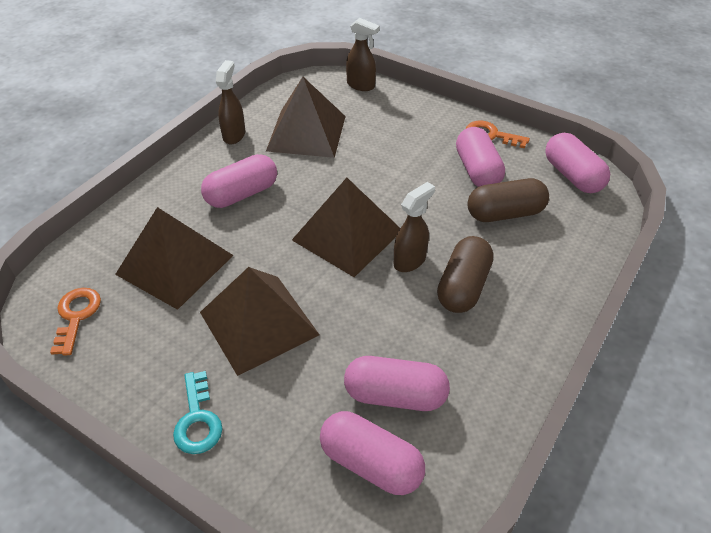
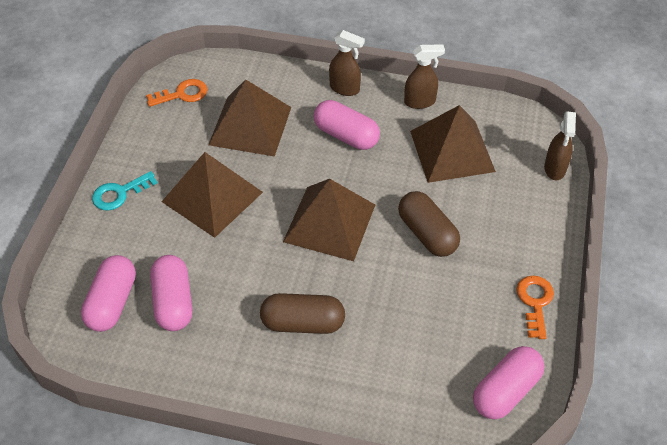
camera: 70 degrees right, 5 degrees up
brown spray bottle [394,182,435,272] -> brown spray bottle moved to [329,30,365,96]
pink capsule [456,127,505,187] -> none
brown capsule [468,178,549,222] -> brown capsule moved to [398,191,460,257]

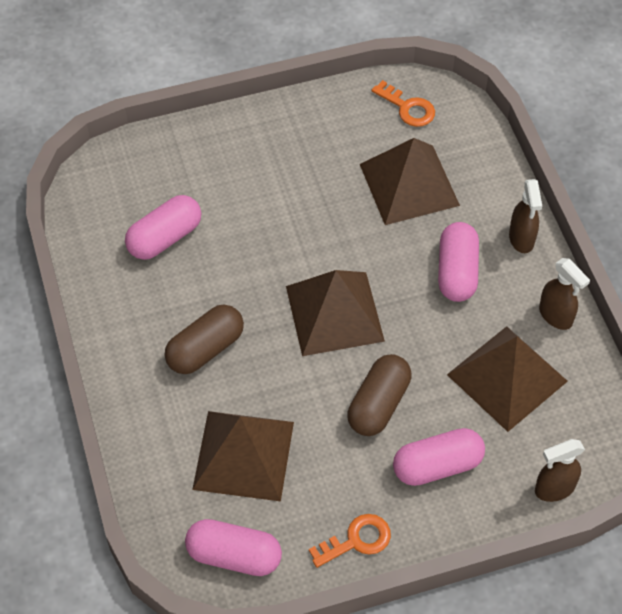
camera: 60 degrees right, 5 degrees up
pink capsule [81,255,136,332] -> pink capsule moved to [393,428,485,486]
turquoise key [92,171,157,211] -> none
brown pyramid [162,152,263,238] -> brown pyramid moved to [192,411,294,501]
brown capsule [260,293,345,334] -> brown capsule turned 75 degrees clockwise [165,304,244,374]

